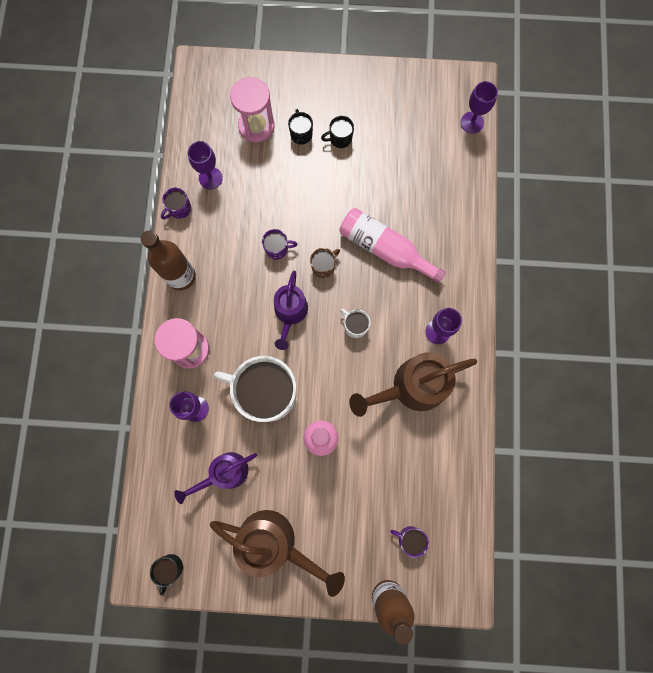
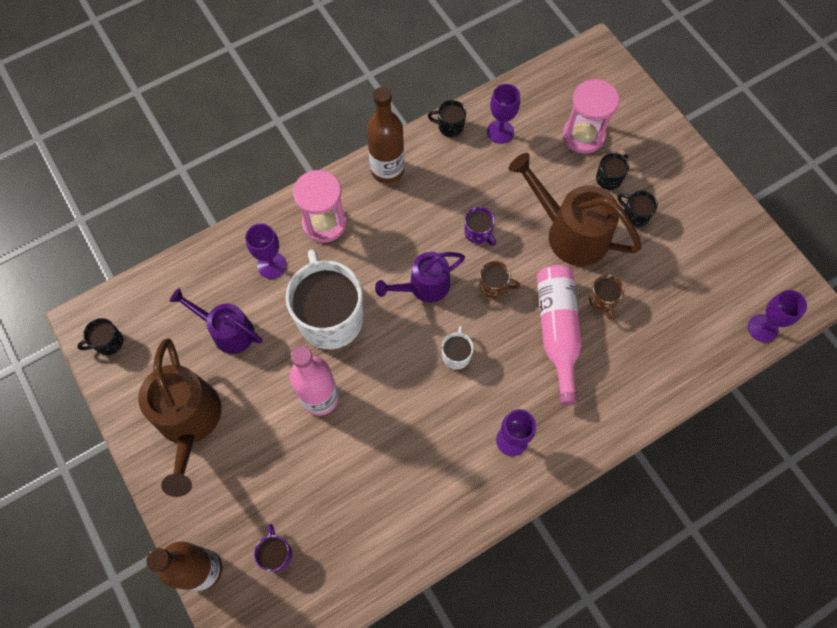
camera: 55 degrees right, 10 degrees down
purple mug [161,188,191,219] -> black mug [428,100,466,137]
brown watering can [349,352,477,417] -> brown watering can moved to [508,153,642,266]
none -> brown mug [589,275,624,319]

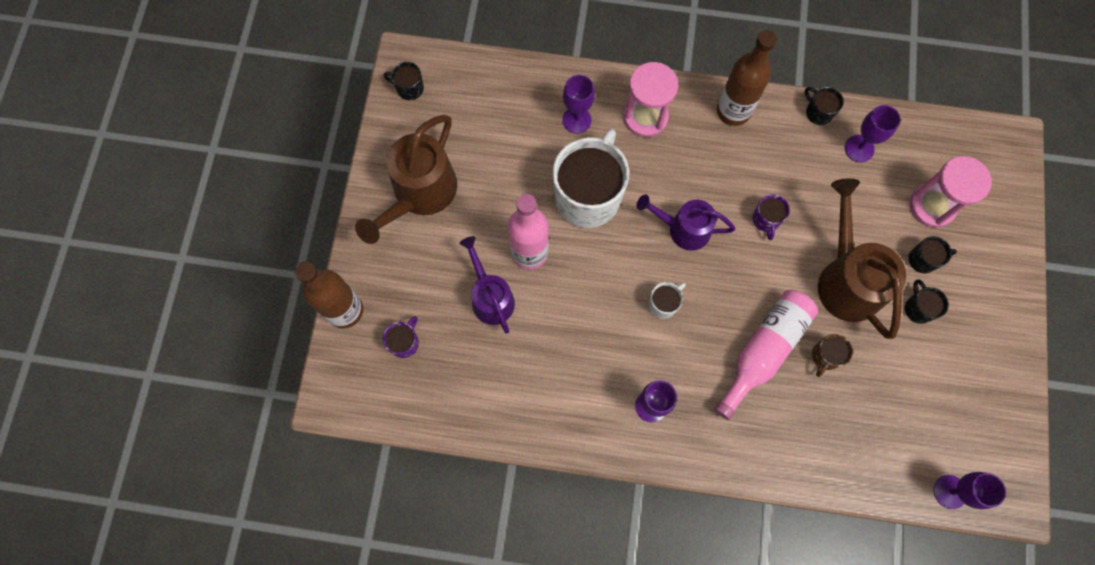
camera: 40 degrees right, 5 degrees up
purple watering can [170,288,262,354] -> purple watering can moved to [460,236,515,334]
brown mug [479,261,520,298] -> none

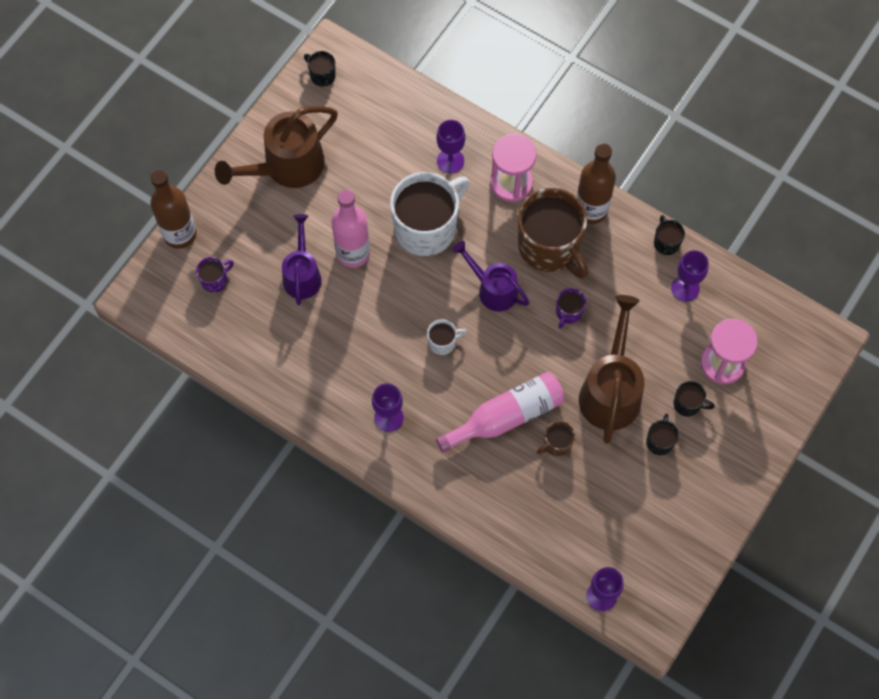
camera: 25 degrees right, 5 degrees down
none -> brown mug [518,188,588,279]

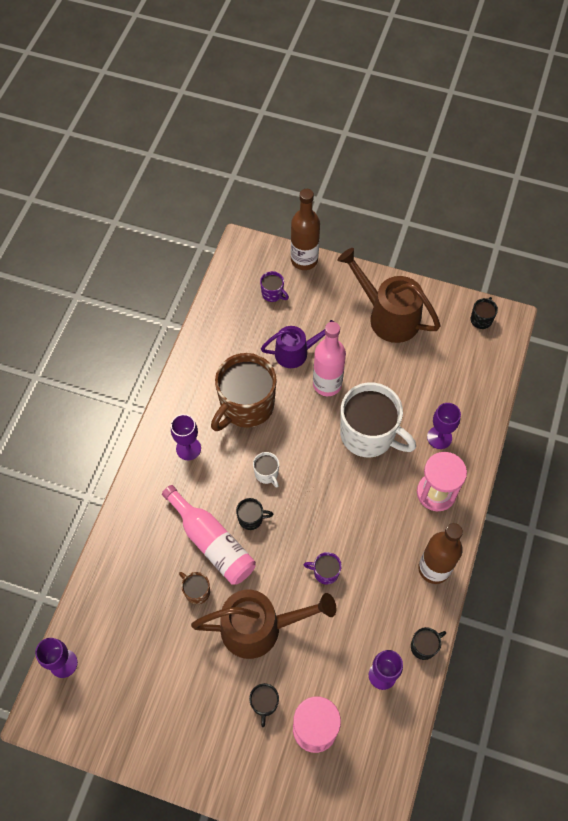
camera: 75 degrees right, 5 degrees down
purple watering can [453,241,530,312] -> none
brown mug [518,188,588,279] -> brown mug moved to [211,353,277,431]
black mug [646,414,679,455] -> black mug moved to [236,498,273,530]

